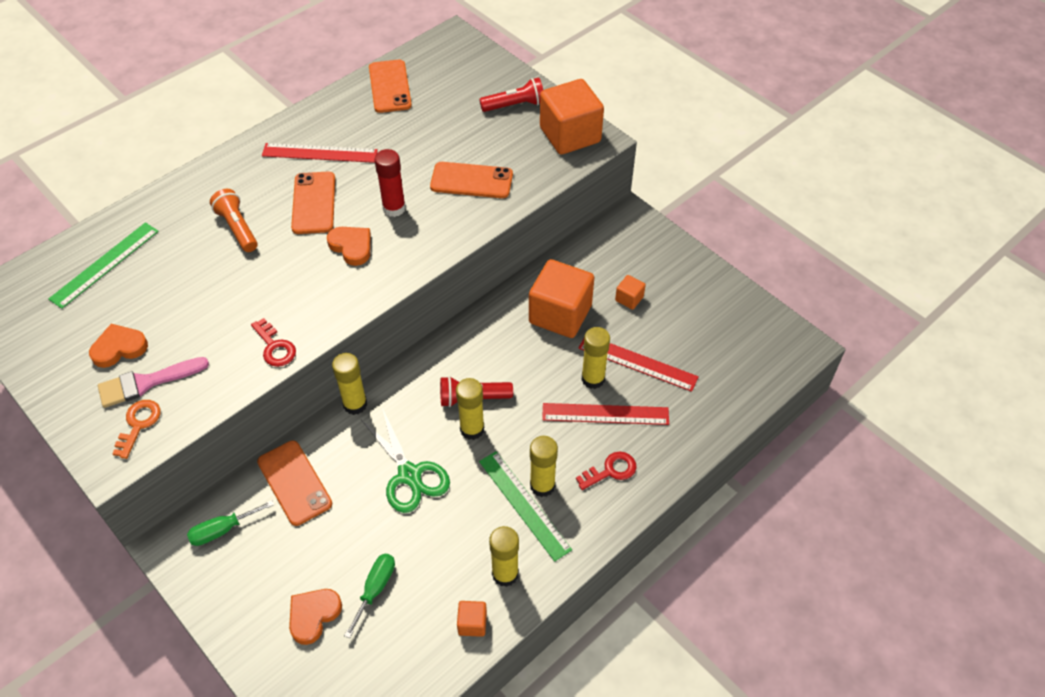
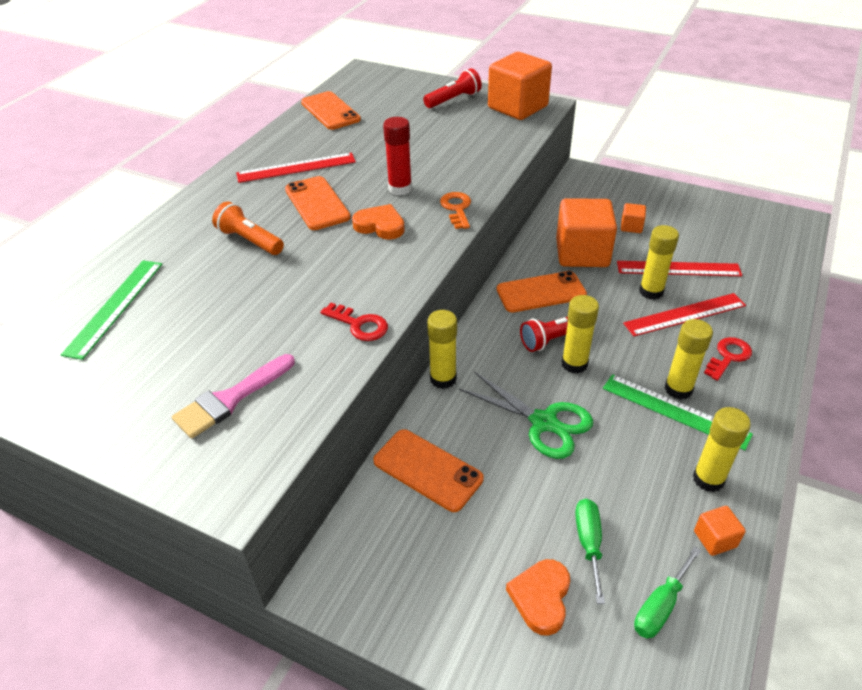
camera: 20 degrees left, 10 degrees down
orange heart [89,324,148,368] -> none
orange key [112,400,161,459] -> orange key moved to [440,192,471,229]
green screwdriver [187,500,274,546] -> green screwdriver moved to [634,546,702,639]
orange phone [430,162,513,198] -> orange phone moved to [497,271,587,313]

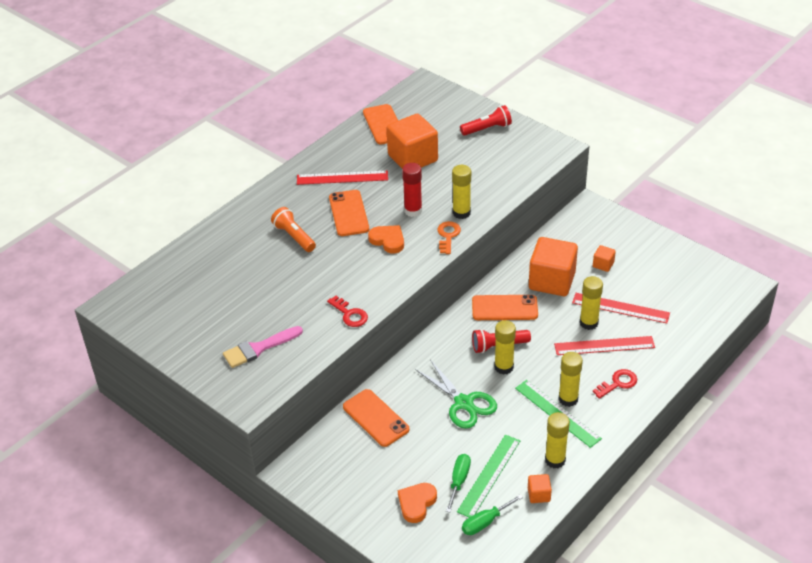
camera: 15 degrees right, 0 degrees up
green ruler [61,260,162,360] -> green ruler moved to [457,435,520,518]
yellow glue stick [427,310,457,389] -> yellow glue stick moved to [452,165,471,219]
orange cube [488,52,552,120] -> orange cube moved to [387,114,438,168]

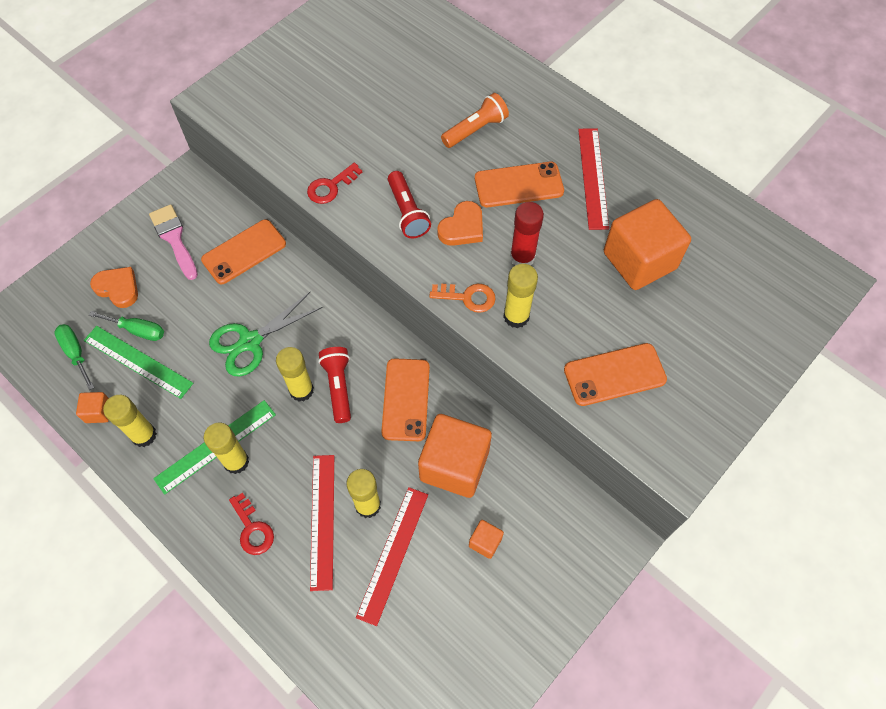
camera: 90 degrees right, 20 degrees up
pink brush [223,326,303,368] -> pink brush moved to [149,204,198,280]
orange phone [363,104,398,145] -> orange phone moved to [564,343,667,406]
red flashlight [460,105,512,136] -> red flashlight moved to [388,171,431,238]

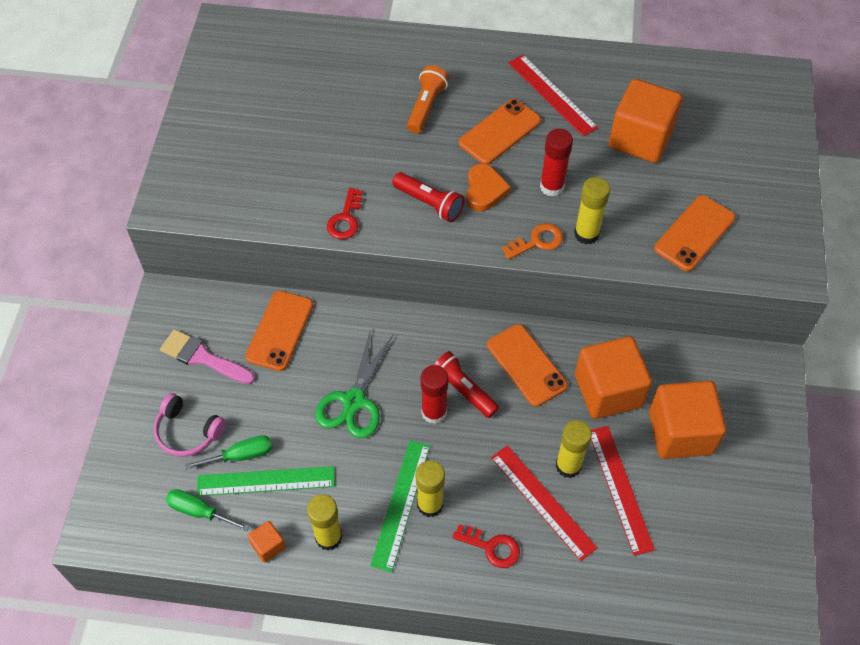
camera: 35 degrees left, 5 degrees down
orange heart [90,267,138,308] -> pink headphones [154,393,226,457]
yellow glue stick [276,347,314,401] -> red glue stick [421,365,448,424]
orange cube [469,520,504,559] -> orange cube [649,381,726,459], size x2.28

